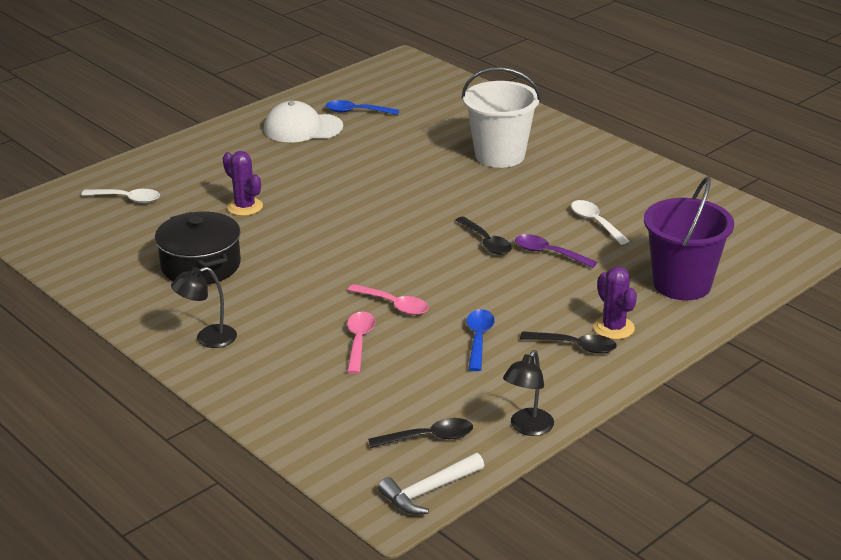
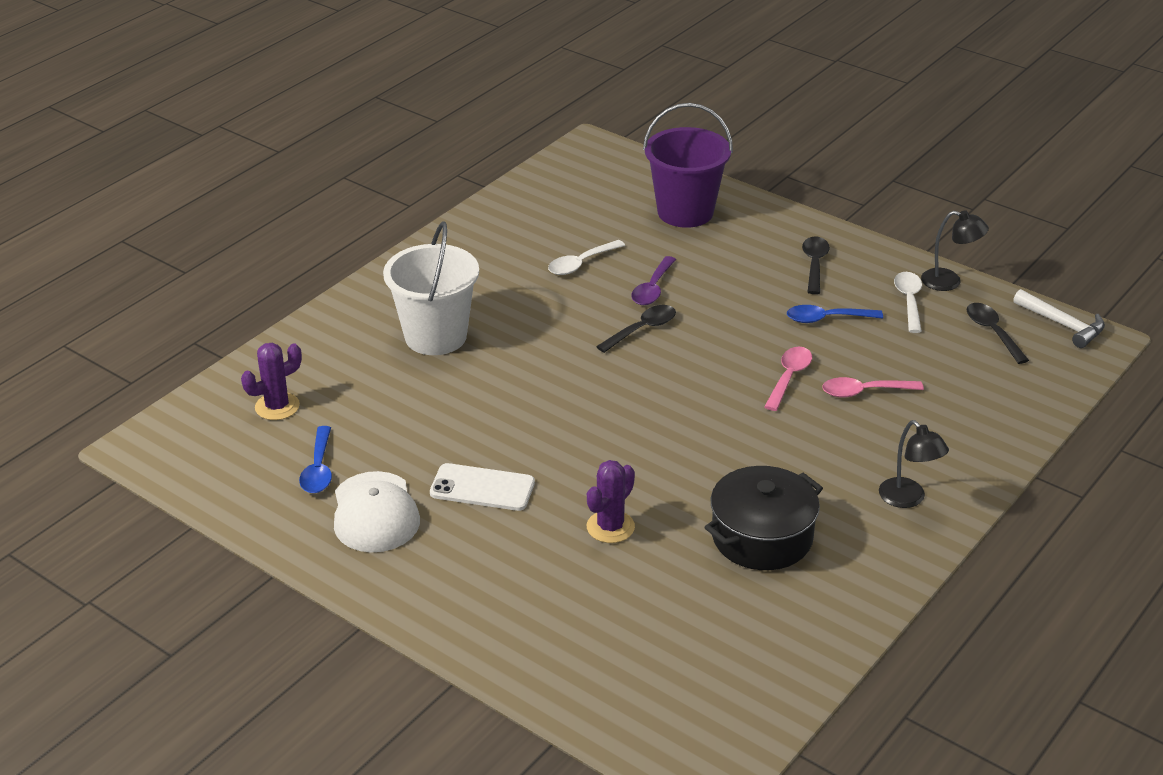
camera: 100 degrees left, 5 degrees up
white spoon [81,189,160,203] -> white spoon moved to [894,272,922,333]
purple cactus [593,266,637,340] -> purple cactus moved to [241,343,302,420]
none -> white phone [430,463,535,511]

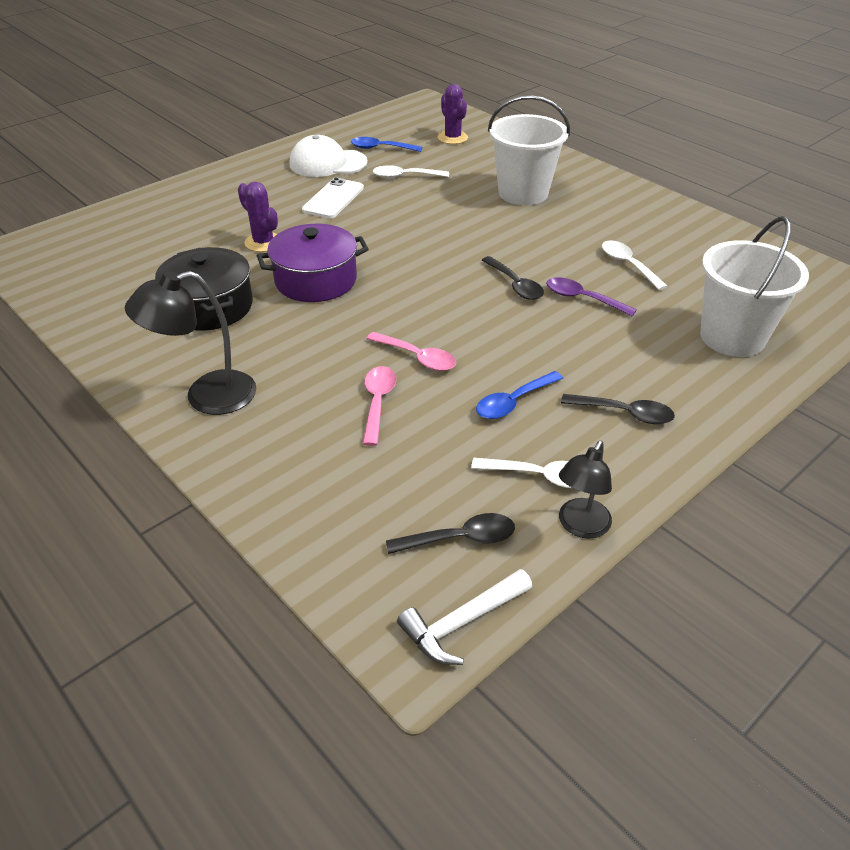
camera: 100 degrees right, 5 degrees up
purple bucket [643,103,733,228] -> white bucket [700,216,809,357]
blue spoon [787,305,883,323] -> blue spoon turned 135 degrees counterclockwise [476,371,563,419]
black lamp [879,420,949,508] -> black lamp [125,271,256,415], size x1.51
none -> purple pot [257,224,369,302]
none -> white spoon [373,165,449,178]

